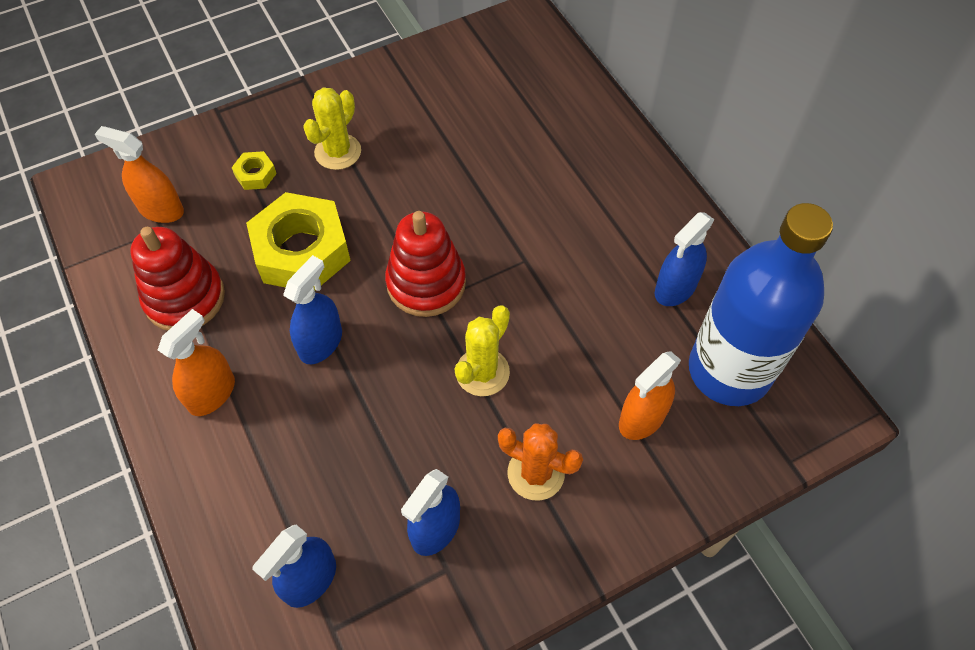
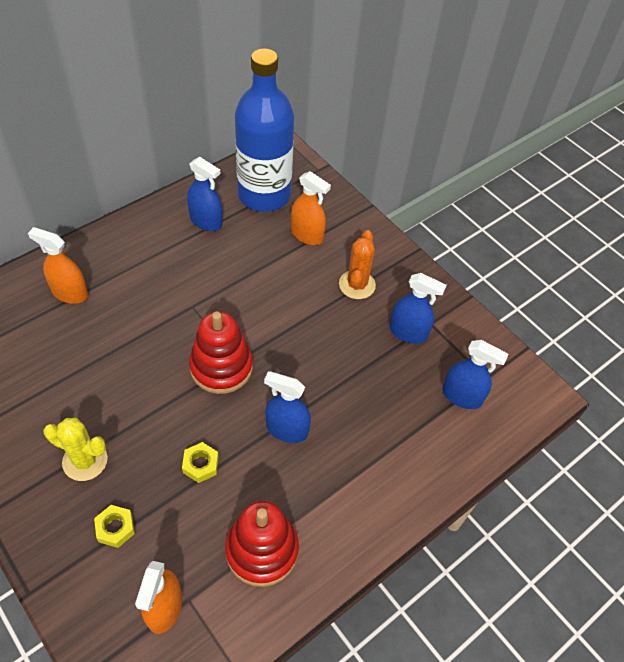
camera: 105 degrees left, 5 degrees down
orange spray bottle [158,309,235,416] -> orange spray bottle moved to [28,227,88,304]
yellow nut [246,192,351,290] -> yellow nut [182,442,219,483], size x0.43
yellow cactus [455,306,510,396] -> none

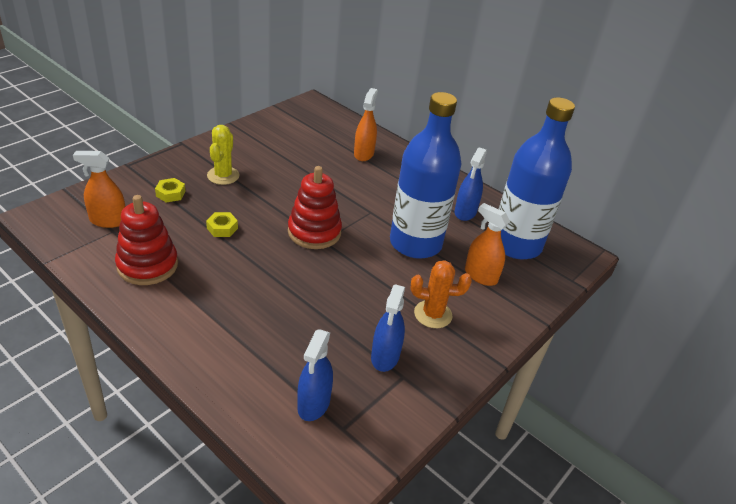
camera: 80 degrees right, 15 degrees down
blue spray bottle [264,371,311,443] -> none
orange spray bottle [291,171,331,245] -> orange spray bottle turned 105 degrees clockwise [465,203,510,286]
none -> blue bottle [390,92,461,259]

